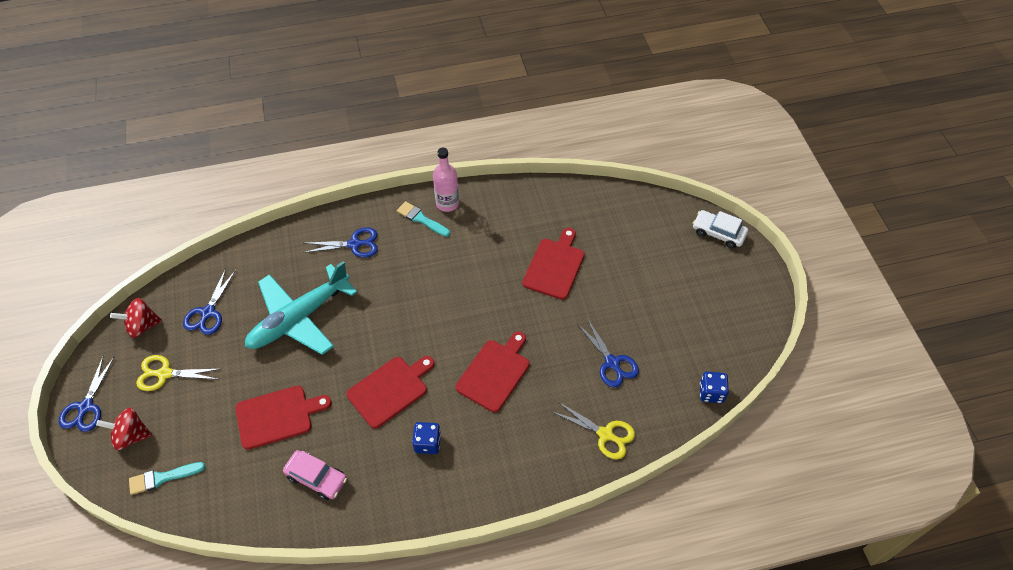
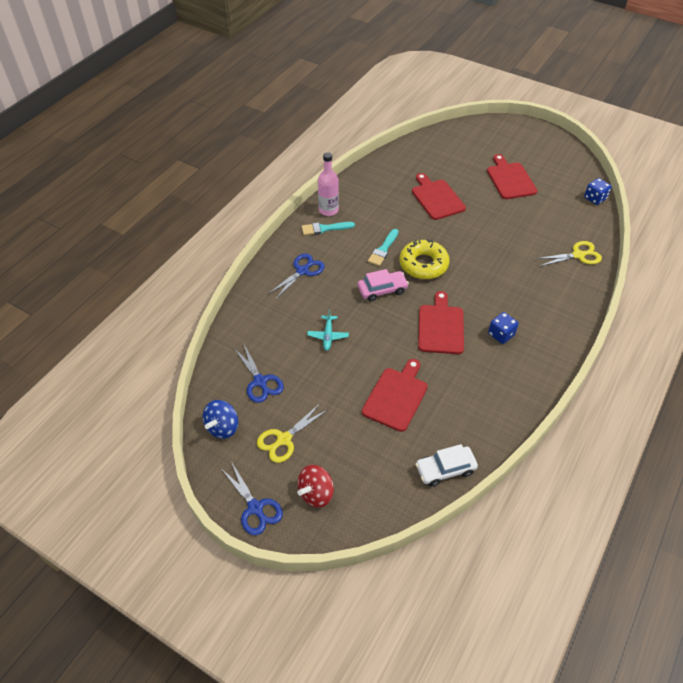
camera: 45 degrees left, 5 degrees down
red spinning top [110,298,162,338] -> blue spinning top [203,400,238,439]
turquoise brush [129,462,205,495] -> turquoise brush moved to [368,229,398,266]
turquoise plane [245,261,358,355] -> turquoise plane [307,309,349,351], size x0.40
pink car [283,450,347,500] -> pink car moved to [357,269,409,302]
red cutting board [456,331,530,412] -> red cutting board moved to [487,154,538,199]
blue scissors [578,318,639,387] -> none
white car [693,210,748,249] -> white car moved to [415,444,478,487]
none -> yellow donut [399,239,450,279]

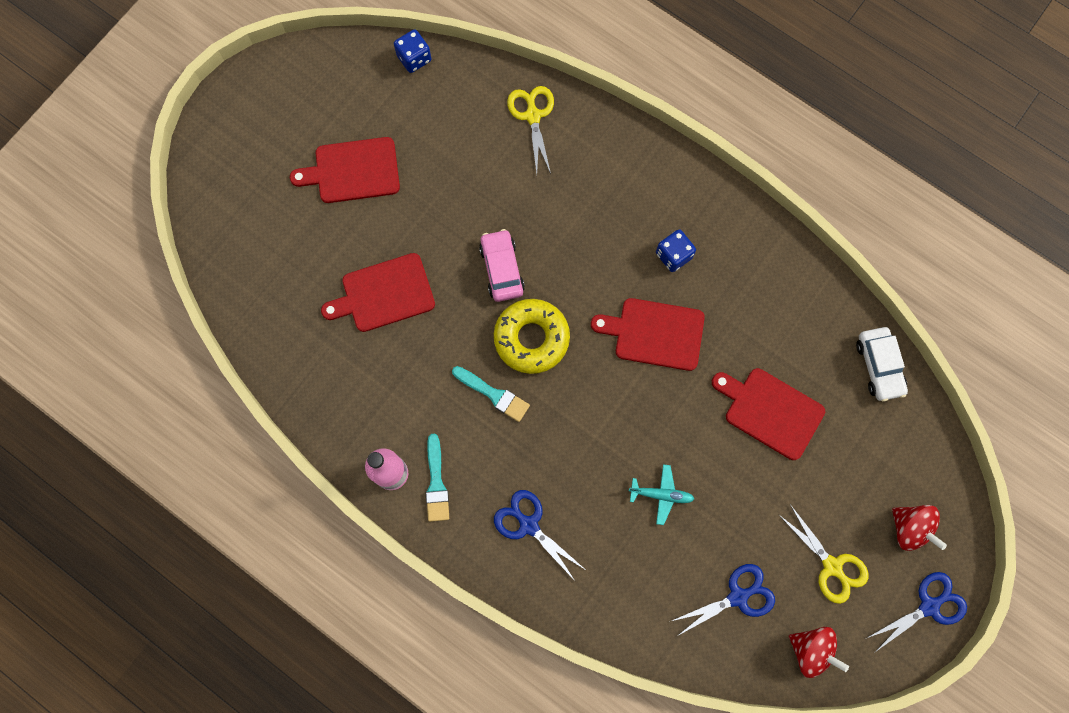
camera: 85 degrees left, 25 degrees up
blue spinning top [203,400,238,439] -> red spinning top [789,627,849,678]
pink car [357,269,409,302] -> pink car moved to [479,229,525,302]

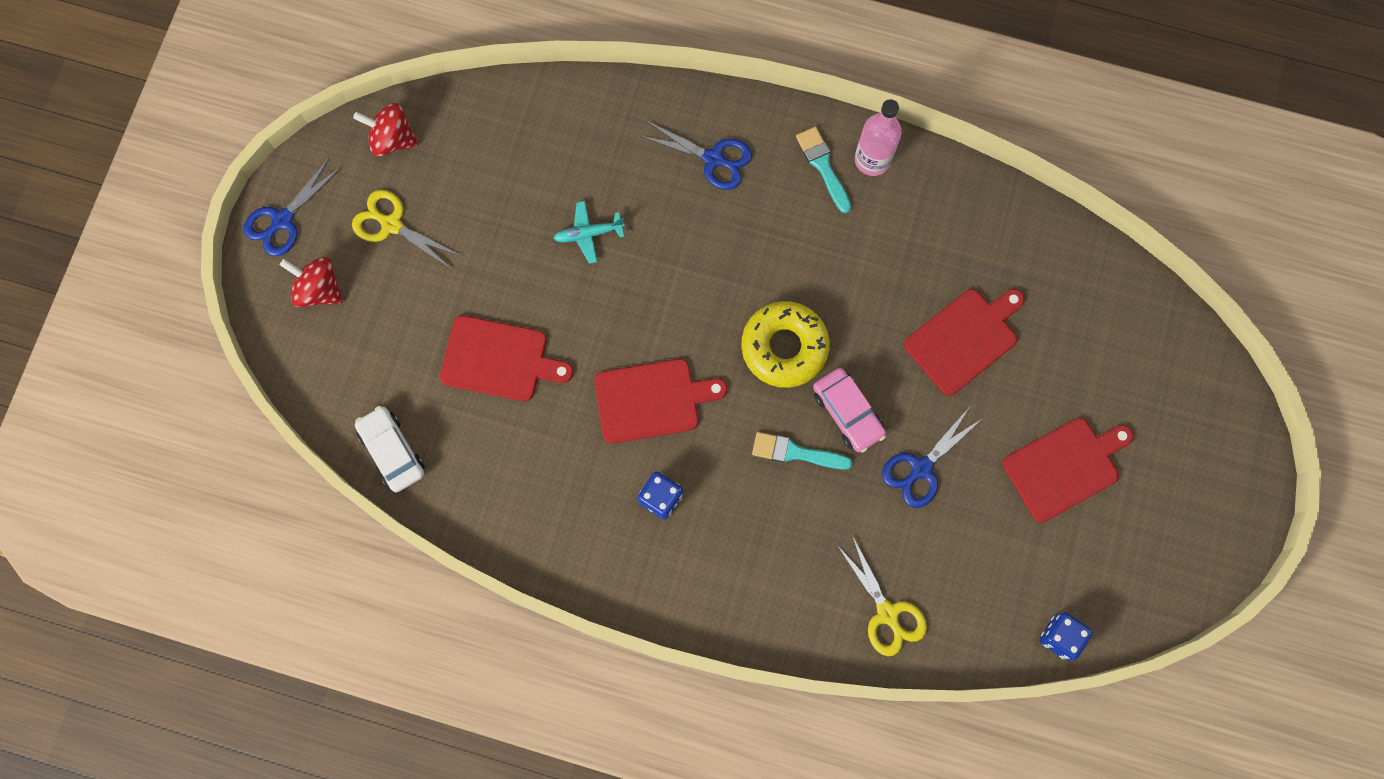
camera: 160 degrees right, 0 degrees up
turquoise brush [452,366,530,422] -> turquoise brush moved to [752,432,853,470]
blue scissors [669,564,775,636] -> blue scissors moved to [882,408,983,508]

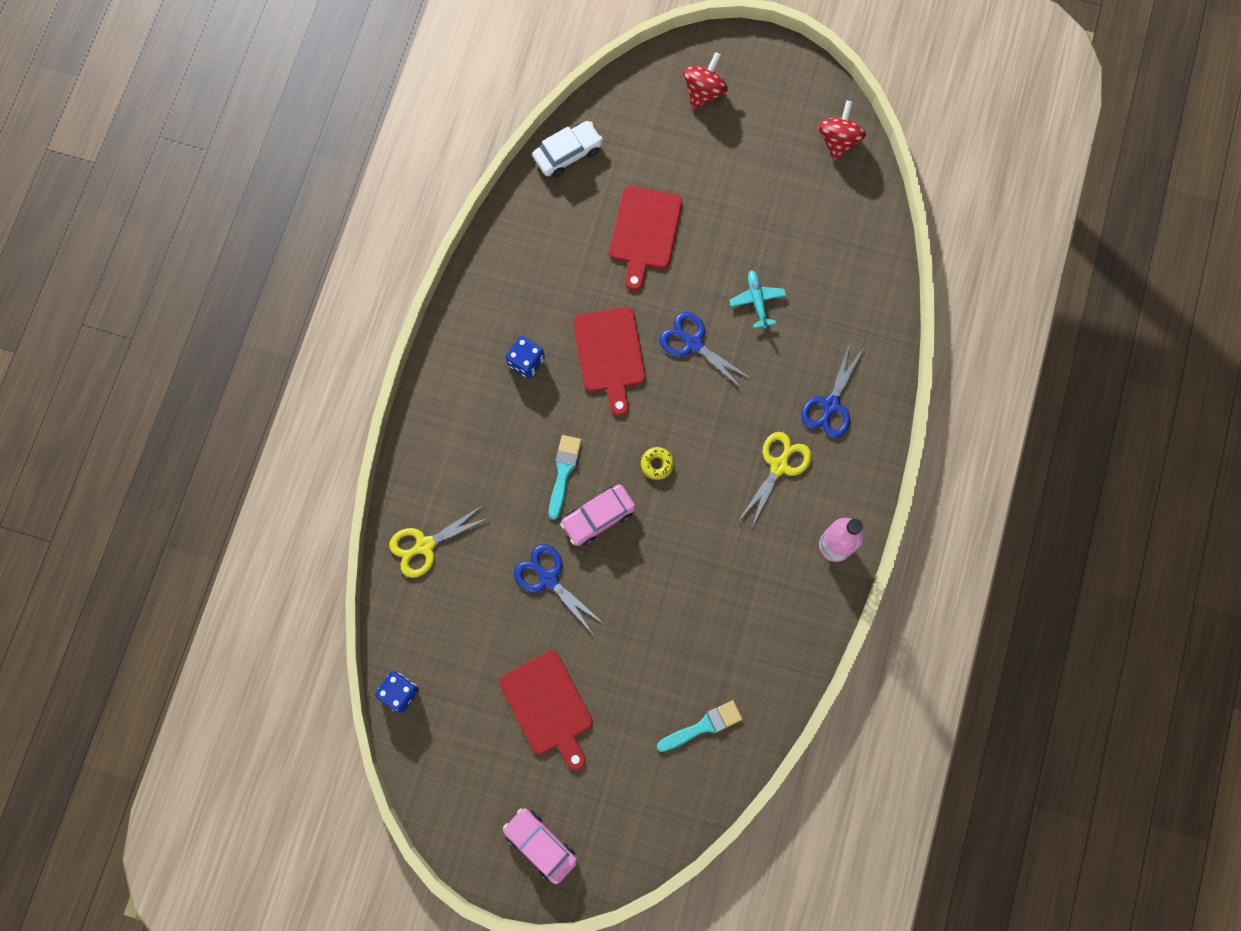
camera: 90 degrees right, 0 degrees up
blue scissors [244,158,342,256] -> blue scissors moved to [660,312,751,390]
yellow scissors [352,190,461,269] -> yellow scissors moved to [739,432,812,527]
yellow donut [741,301,830,388] -> yellow donut [641,447,674,480], size x0.43
turquoise brush [796,127,851,213] -> turquoise brush moved to [657,700,742,752]
red cutting board [904,289,1025,396] -> none
none -> pink car [503,808,577,884]

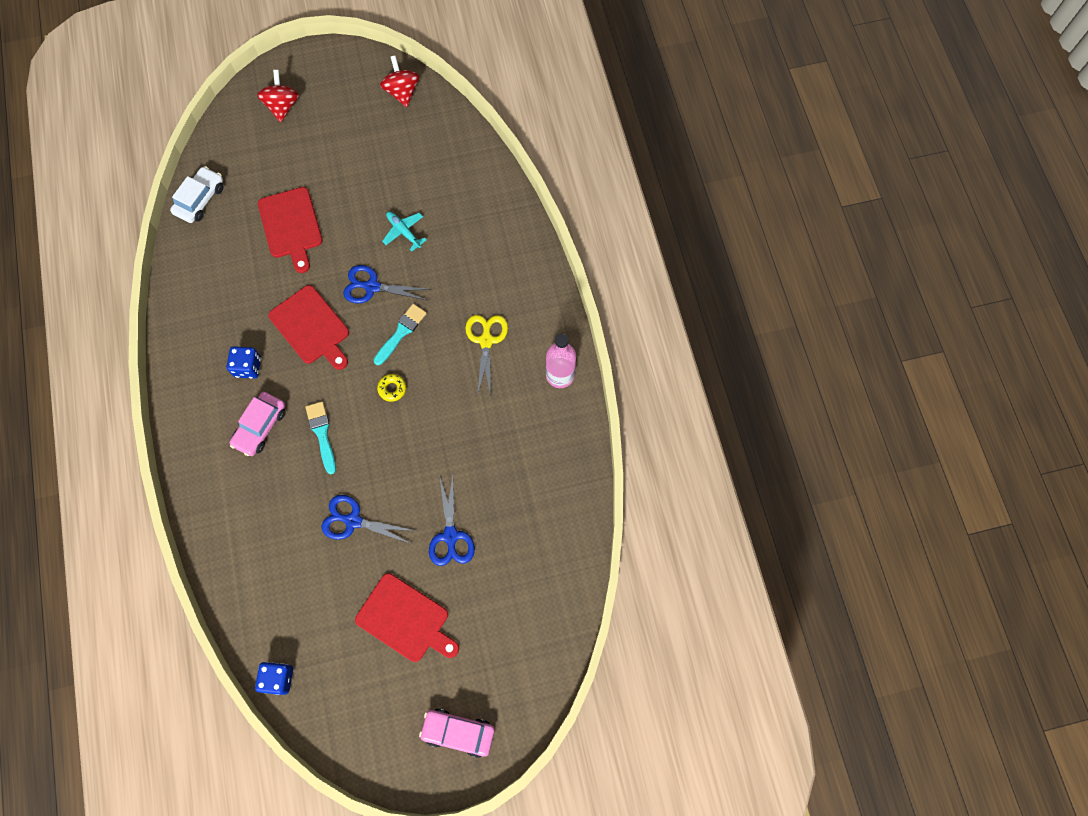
camera: 30 degrees left, 5 degrees down
yellow scissors [389,505,491,578] -> none
pink car [560,484,636,546] -> pink car moved to [230,392,286,456]
turquoise brush [657,700,742,752] -> turquoise brush moved to [374,304,427,365]
blue scissors [801,343,863,438] -> blue scissors moved to [429,474,475,566]

